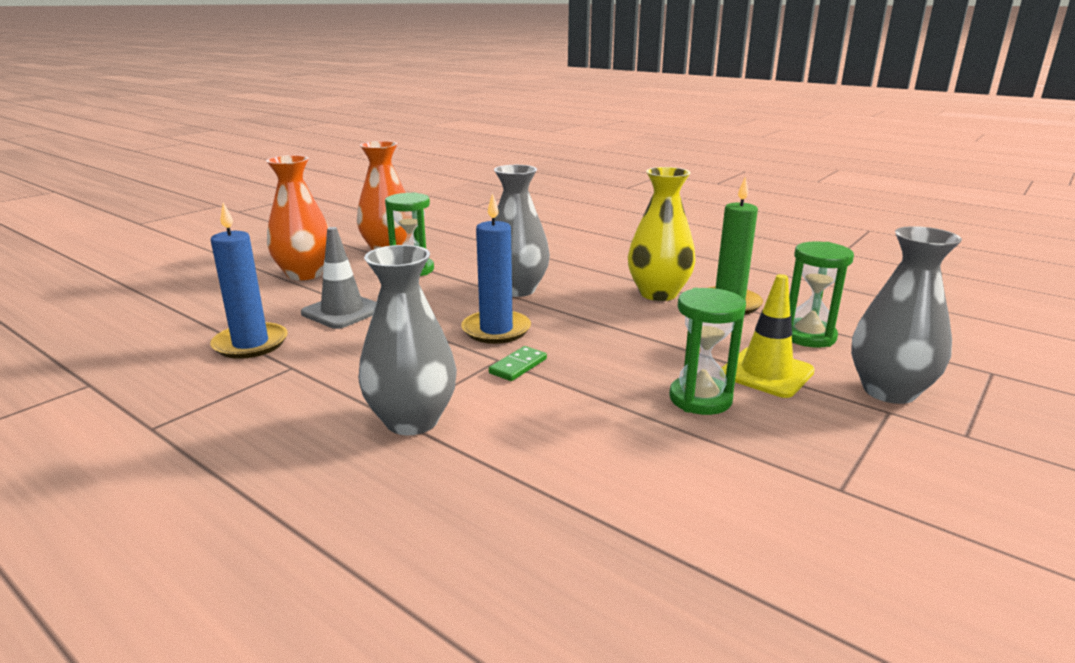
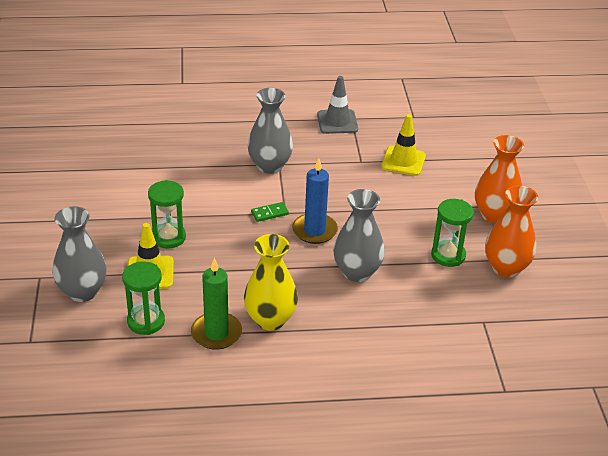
camera: 135 degrees right, 15 degrees up
blue candle [210,202,288,359] -> yellow traffic cone [381,114,426,176]
grey traffic cone [301,227,376,329] -> grey traffic cone moved to [317,76,358,134]
green domino [489,346,547,381] -> green domino turned 75 degrees clockwise [251,202,289,222]

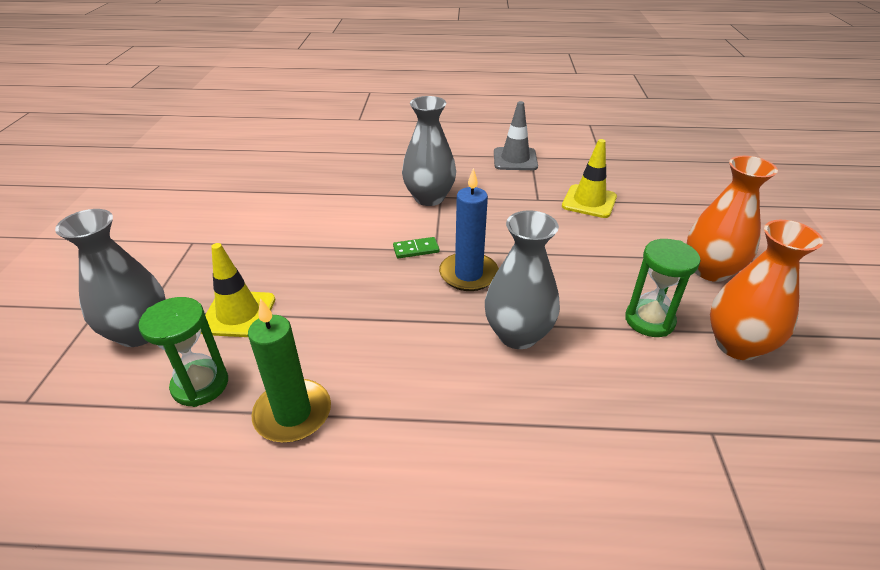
camera: 10 degrees right, 0 degrees up
green hourglass [148,180,186,249] -> none
yellow vase [244,234,298,331] -> none

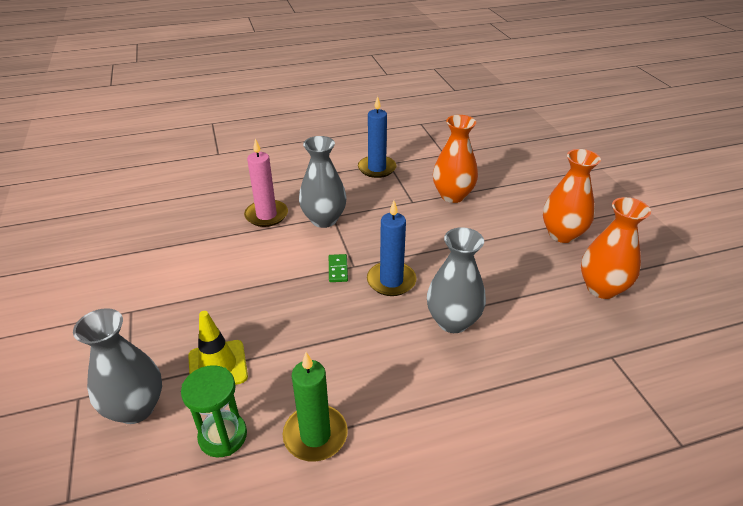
camera: 20 degrees left, 0 degrees up
green domino [393,237,439,259] -> green domino turned 60 degrees counterclockwise [329,254,348,282]
grey traffic cone [494,101,538,170] -> blue candle [358,96,397,178]
yellow traffic cone [562,139,617,218] -> orange vase [433,115,478,203]
green hourglass [625,239,700,337] -> none
none -> pink candle [244,139,288,227]

